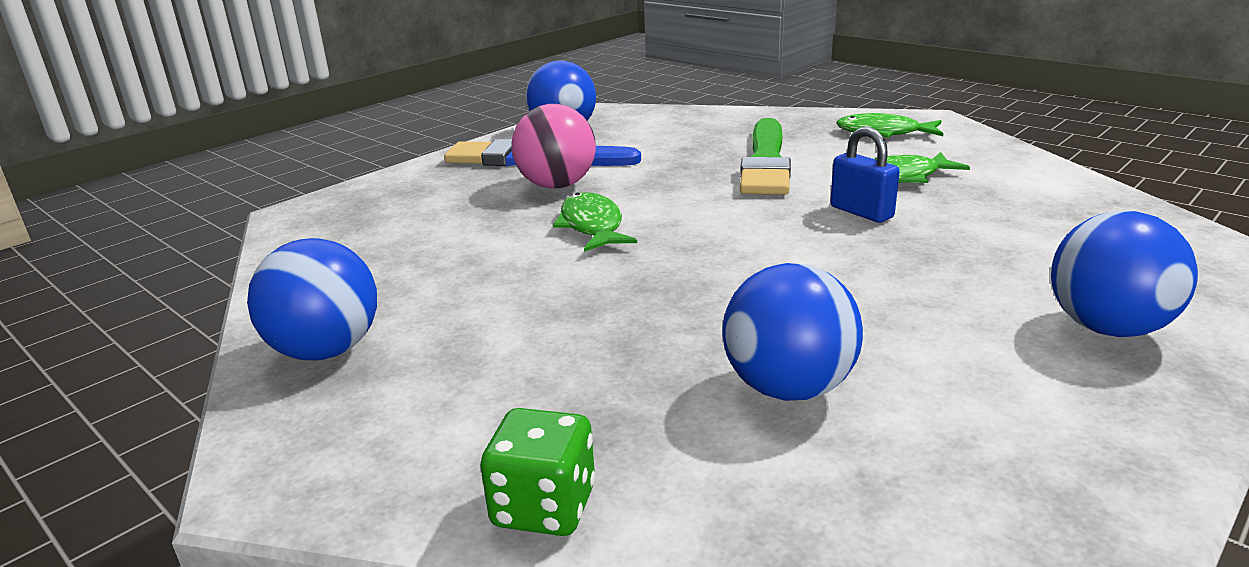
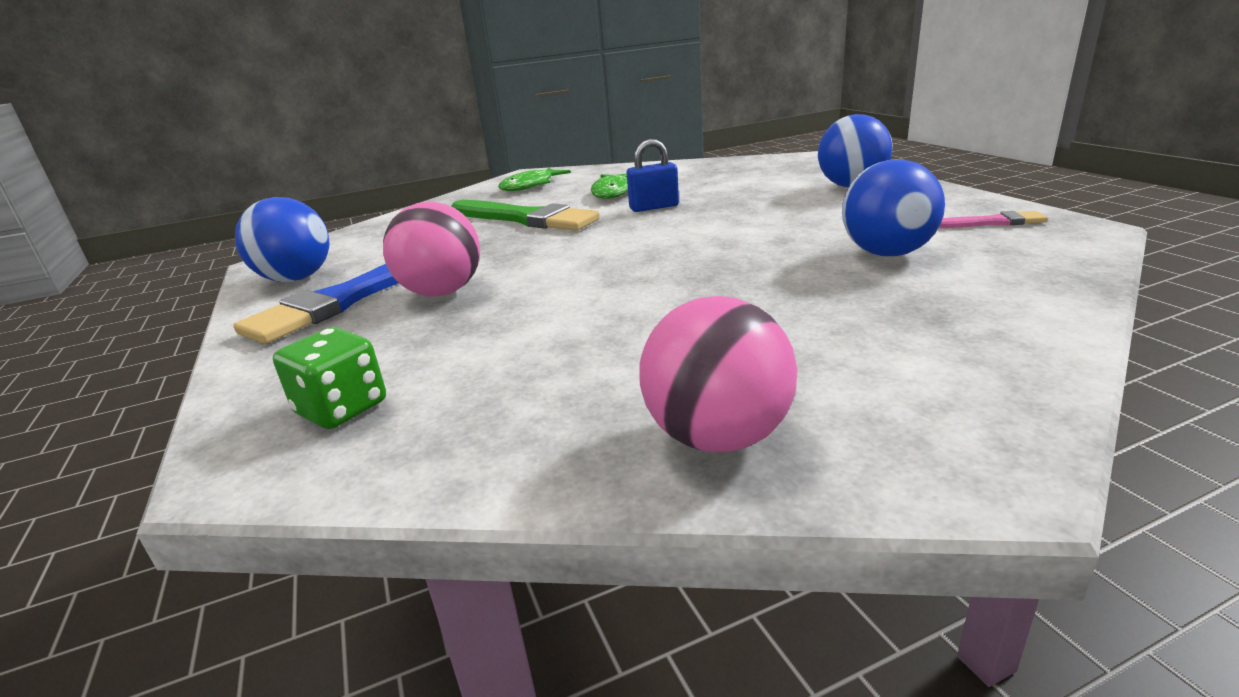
camera: 65 degrees left, 0 degrees up
blue ball [247,238,377,360] -> pink ball [639,296,797,452]
green dice [480,408,595,536] -> green dice moved to [273,327,386,429]
green fish [553,192,637,252] -> none
none -> pink brush [939,211,1048,228]

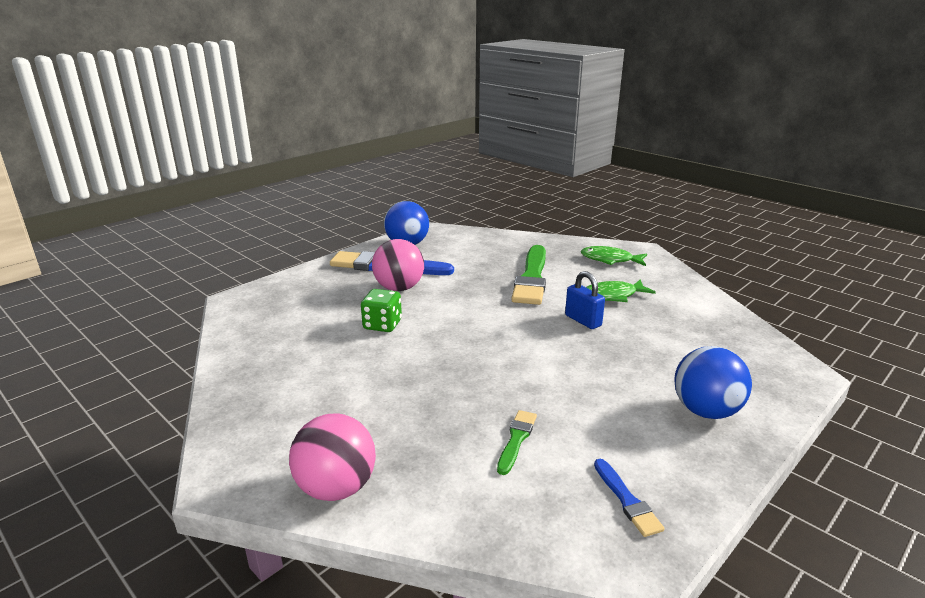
camera: 65 degrees right, 0 degrees up
green dice [273,327,386,429] -> green dice moved to [361,289,402,332]
pink ball [639,296,797,452] -> pink ball moved to [289,414,376,501]
blue ball [842,159,945,256] -> green brush [497,410,537,475]
pink brush [939,211,1048,228] -> blue brush [594,459,665,537]

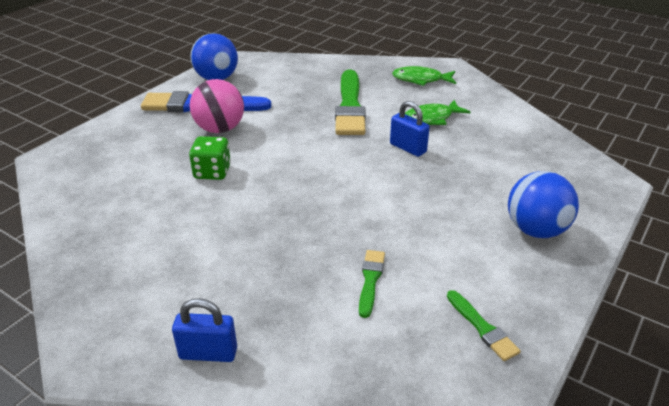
camera: 10 degrees left, 10 degrees up
pink ball [289,414,376,501] -> blue padlock [172,298,237,362]
blue brush [594,459,665,537] -> green brush [447,290,521,361]

